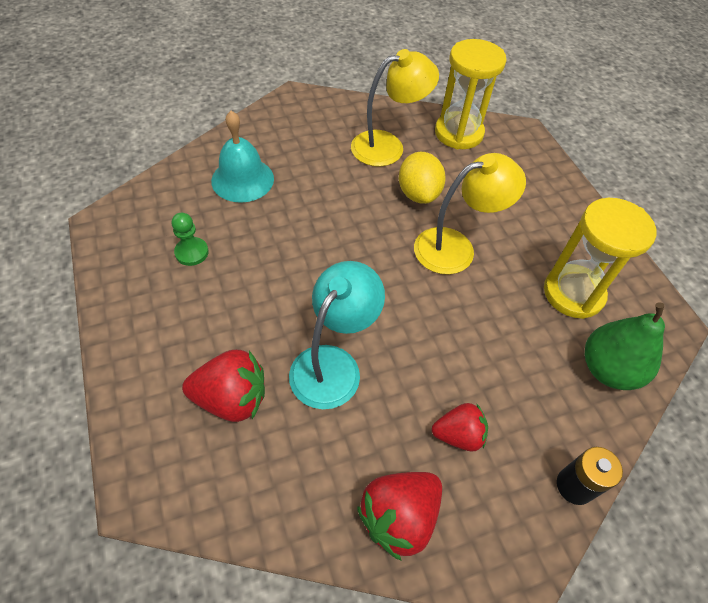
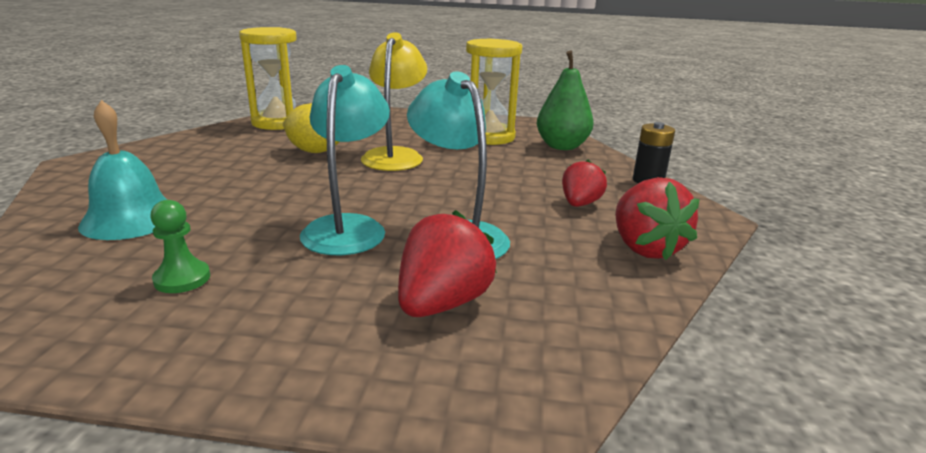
camera: 60 degrees left, 30 degrees down
yellow lamp [351,49,439,167] -> none
none -> turquoise lamp [300,65,390,255]

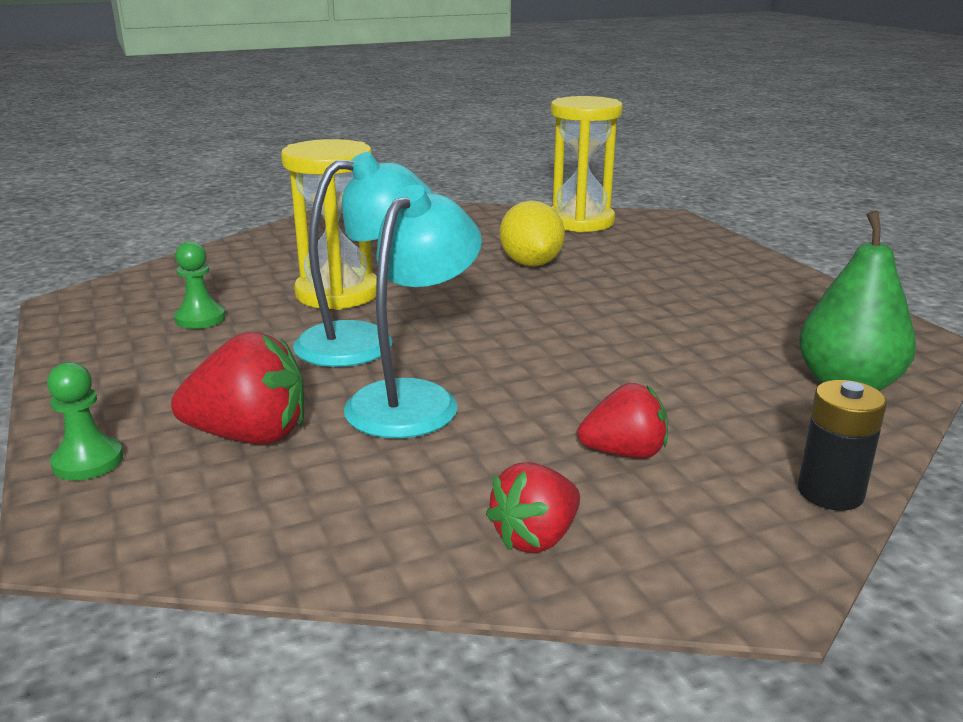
camera: 60 degrees right, 0 degrees up
turquoise bell [78,100,167,240] -> none
yellow lamp [361,33,427,171] -> none
yellow hourglass [466,38,522,145] -> yellow hourglass moved to [281,139,377,310]
red strawberry [615,177,700,260] -> red strawberry [486,462,580,553], size x0.66
none -> green pawn [47,362,123,480]

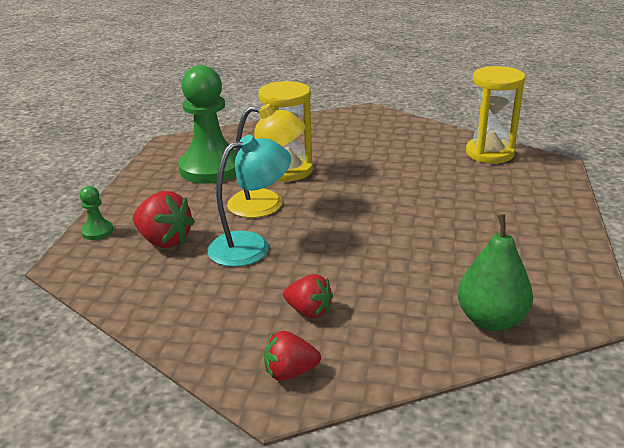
camera: 35 degrees right, 5 degrees up
green pawn [174,241,226,329] -> green pawn [178,65,236,184], size x2.41
turquoise lamp [293,152,432,367] -> yellow lamp [227,104,306,218]
red strawberry [486,462,580,553] -> red strawberry moved to [264,331,321,381]
yellow lemon [500,200,565,267] -> none
black battery [798,380,887,511] -> none

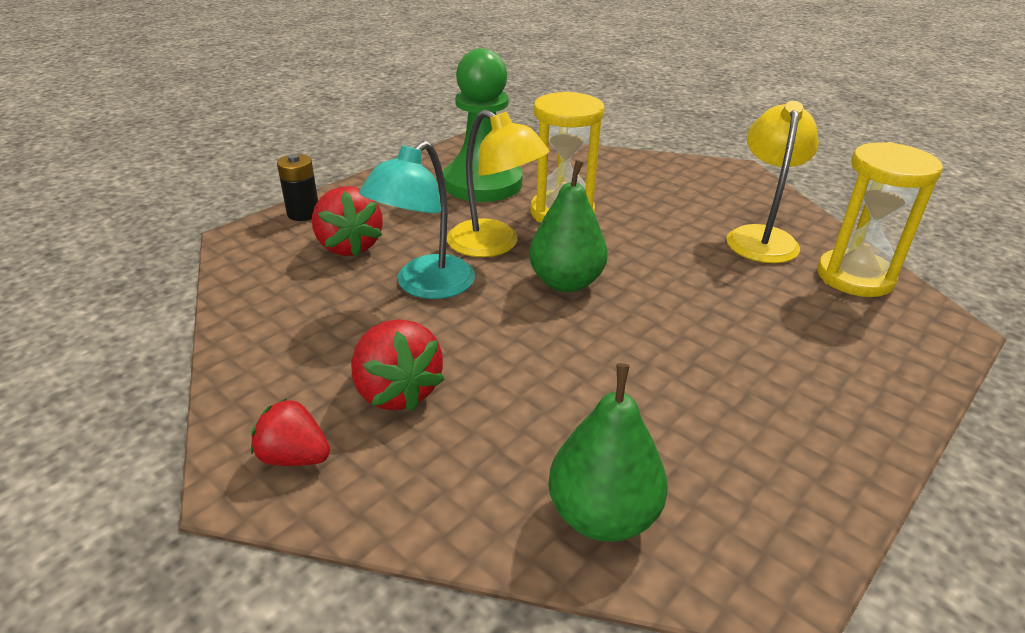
camera: 30 degrees right, 5 degrees up
green pawn [80,186,114,240] -> black battery [277,154,318,221]
turquoise lamp [207,135,291,267] -> turquoise lamp turned 120 degrees clockwise [359,141,475,299]
red strawberry [283,274,333,318] -> red strawberry [351,319,445,412], size x1.52
none -> green pear [529,160,608,292]
none -> yellow lamp [726,101,819,263]

